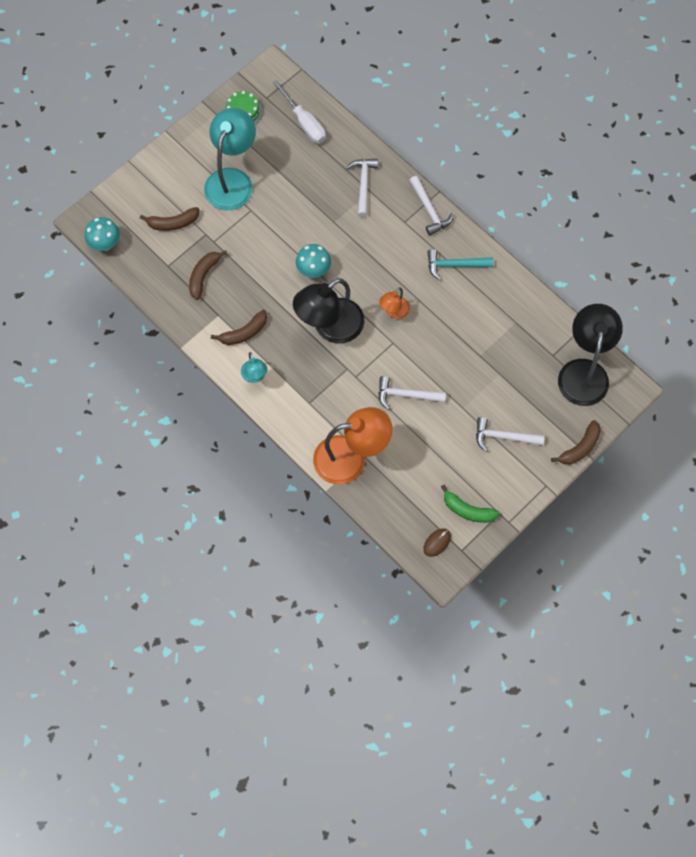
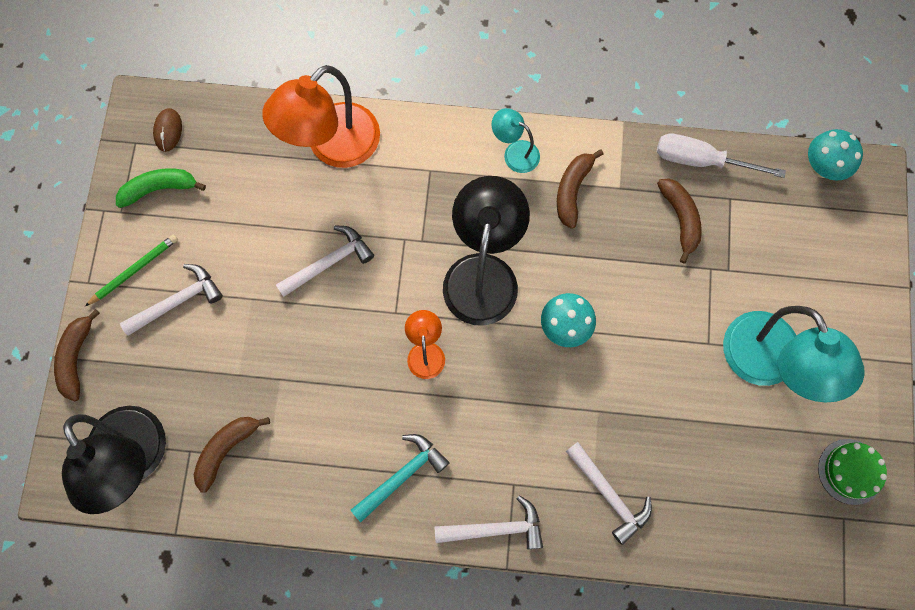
camera: 140 degrees right, 5 degrees up
brown banana [140,207,199,231] -> brown banana moved to [193,417,270,493]
white screwdriver [273,80,326,144] -> white screwdriver moved to [657,134,786,178]
white hammer [409,176,454,235] -> white hammer turned 150 degrees clockwise [434,495,543,549]
none -> green pencil [85,234,178,306]

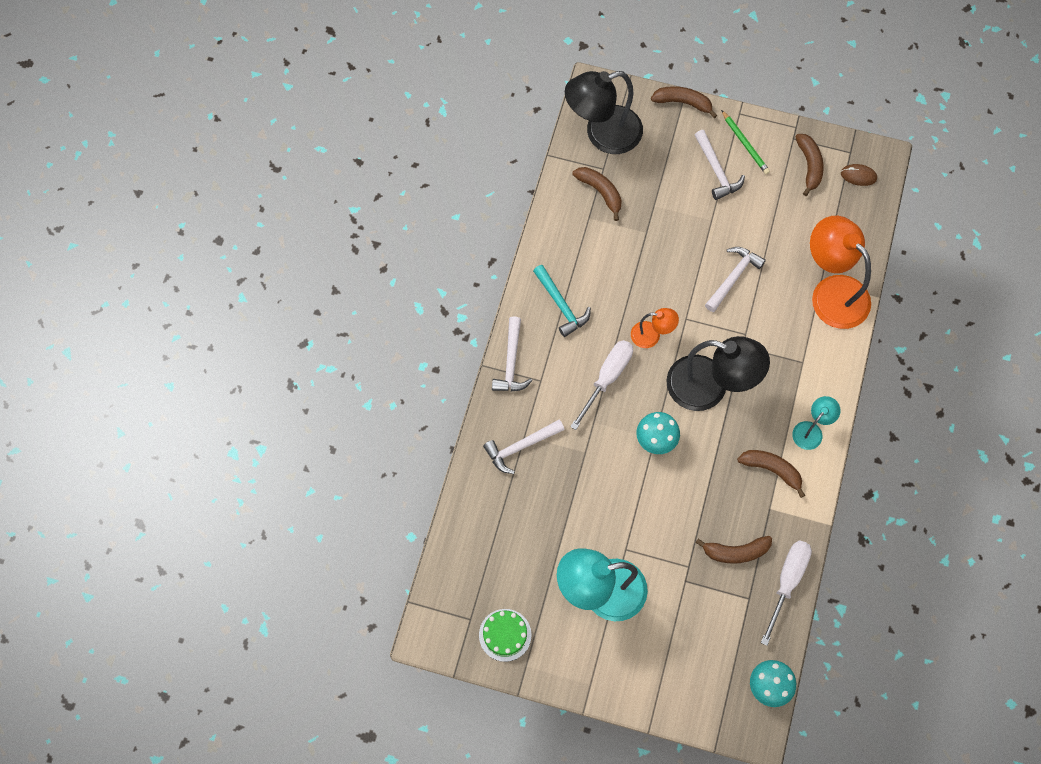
camera: 100 degrees right, 5 degrees down
green banana [116,168,206,208] -> brown banana [795,134,824,196]
white hammer [276,226,374,297] -> white hammer turned 120 degrees counterclockwise [705,247,766,312]
none -> white screwdriver [570,340,633,430]

